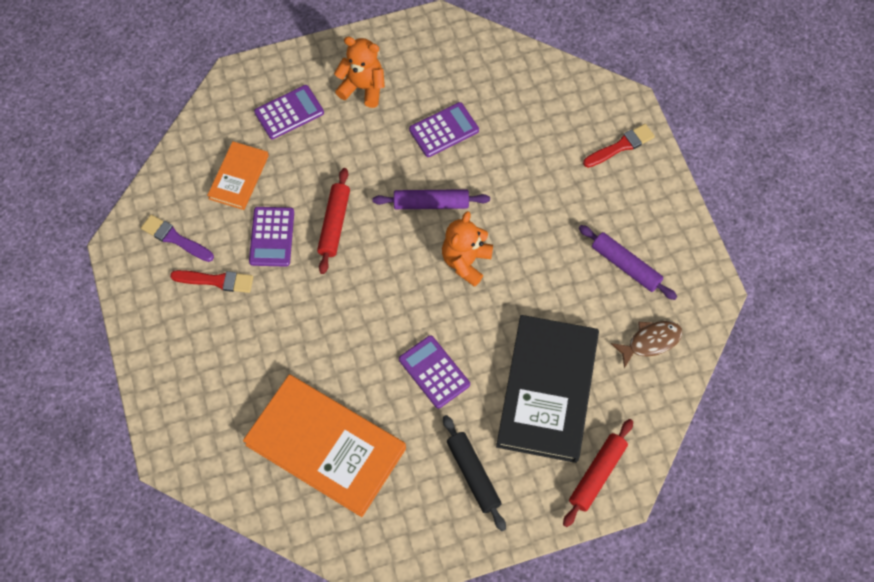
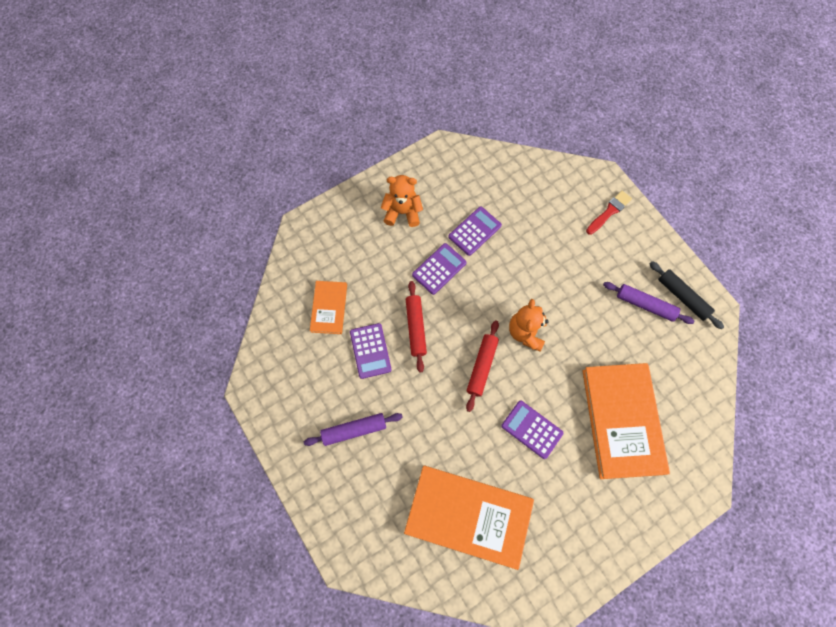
camera: 15 degrees left, 5 degrees up
purple brush [141,214,214,262] -> none
red brush [170,270,253,293] -> none
purple calculator [254,85,324,139] -> purple calculator moved to [412,243,466,295]
purple rolling pin [372,189,490,209] -> purple rolling pin moved to [304,413,403,446]
black rolling pin [443,415,506,531] -> black rolling pin moved to [650,261,724,329]
black book [496,315,599,463] -> orange book [582,363,670,479]
red rolling pin [563,419,633,527] -> red rolling pin moved to [466,320,499,412]
brown fish [611,321,683,369] -> none

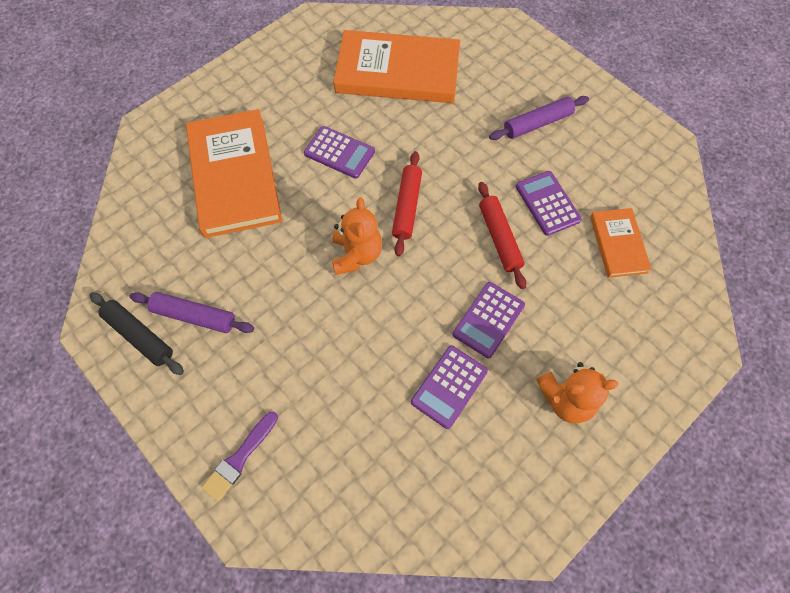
camera: 170 degrees right, 5 degrees down
red brush [586,191,632,235] -> purple brush [201,411,278,501]

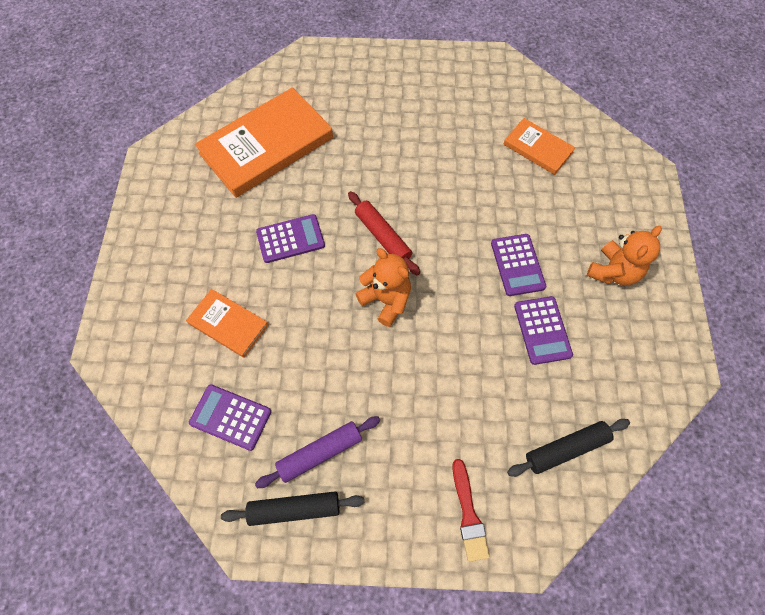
camera: 45 degrees left, 0 degrees up
orange book [186,109,282,238] -> orange book [186,289,268,358], size x0.52
purple brush [201,411,278,501] -> red brush [452,459,490,562]
red rolling pin [478,182,526,289] -> none
purple rolling pin [489,96,589,140] -> none
purple calculator [516,171,582,236] -> purple calculator moved to [189,384,271,451]
none -> black rolling pin [507,419,630,477]

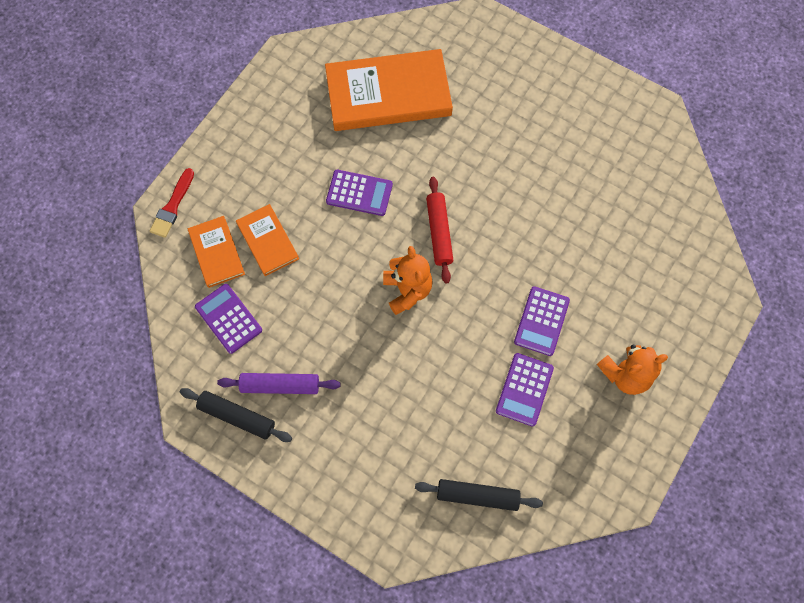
camera: 30 degrees right, 5 degrees up
red brush [452,459,490,562] -> red brush moved to [150,168,194,238]
orange book [503,118,575,175] -> orange book moved to [188,216,245,288]

